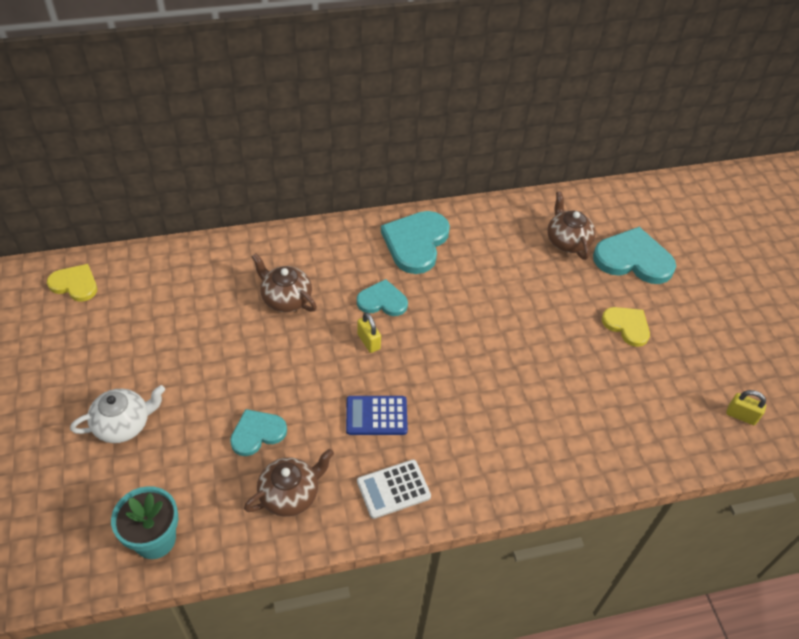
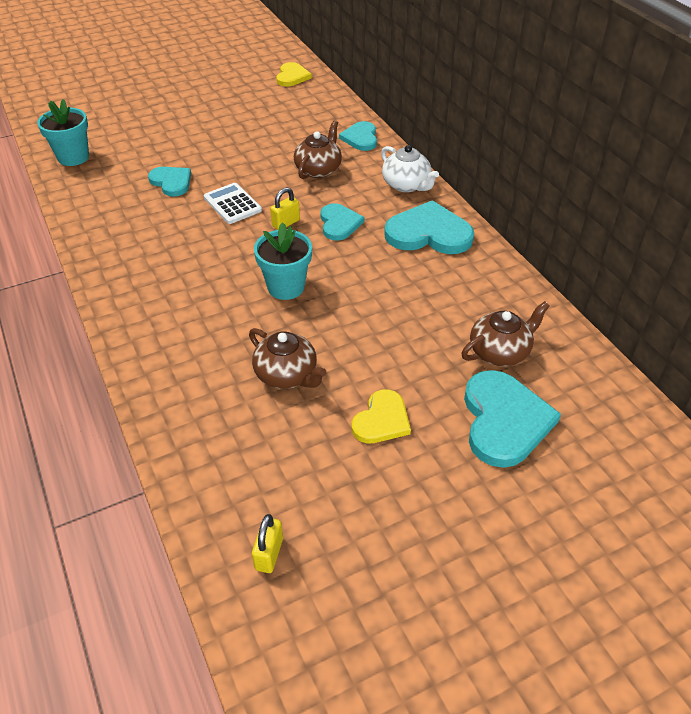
camera: 80 degrees right, 5 degrees down
white teapot [70,385,165,443] -> white teapot moved to [381,145,439,192]
brown teapot [244,449,334,517] -> brown teapot moved to [249,328,327,389]
blue calculator [346,396,408,435] -> none
white calculator [357,460,431,519] -> white calculator moved to [204,183,262,224]
none -> turquoise flower pot [254,222,312,300]
none -> turquoise heart [339,121,377,151]

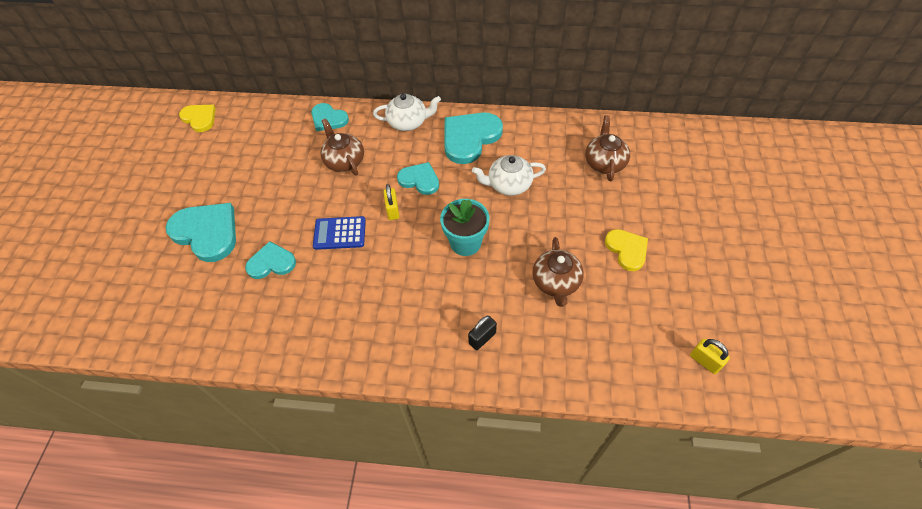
camera: 55 degrees left, 10 degrees up
turquoise flower pot [37,99,89,166] -> none
white calculator [204,183,262,224] -> blue calculator [313,216,366,250]
brown teapot [249,328,327,389] -> brown teapot turned 105 degrees clockwise [533,237,584,307]
turquoise heart [464,370,561,468] -> turquoise heart moved to [166,203,236,262]
none -> black padlock [468,316,497,350]
none -> white teapot [472,155,546,196]

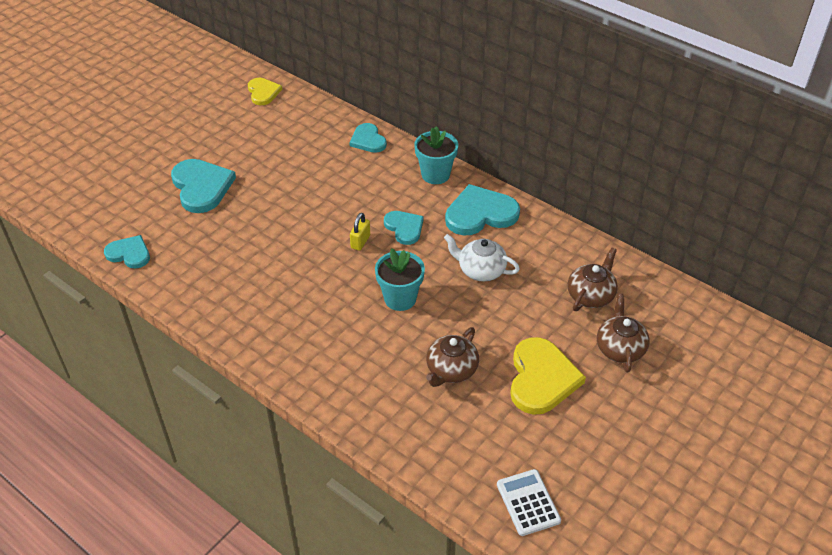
camera: 30 degrees right, 10 degrees down
turquoise heart [245,241,296,279] -> turquoise heart moved to [104,235,150,268]
blue calculator [313,216,366,250] -> none
brown teapot [320,118,364,175] -> brown teapot moved to [597,293,650,373]
white teapot [373,94,441,131] -> turquoise flower pot [415,126,458,184]
black padlock [468,316,497,350] -> none
yellow heart [605,229,648,271] -> yellow heart [510,337,586,415], size x1.66
yellow padlock [690,339,730,374] -> white calculator [497,469,561,536]

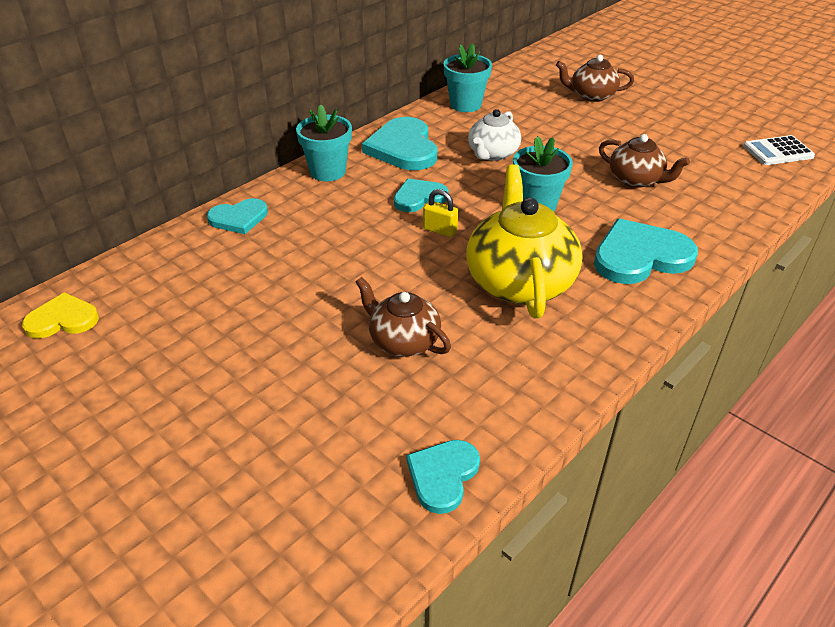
camera: 85 degrees left, 5 degrees down
turquoise heart [171,159,236,213] -> turquoise heart moved to [594,218,698,284]
yellow heart [510,337,586,415] -> none
brown teapot [568,247,618,311] -> brown teapot moved to [356,277,451,357]
none -> turquoise flower pot [444,43,492,112]
none -> yellow teapot [466,164,583,318]

